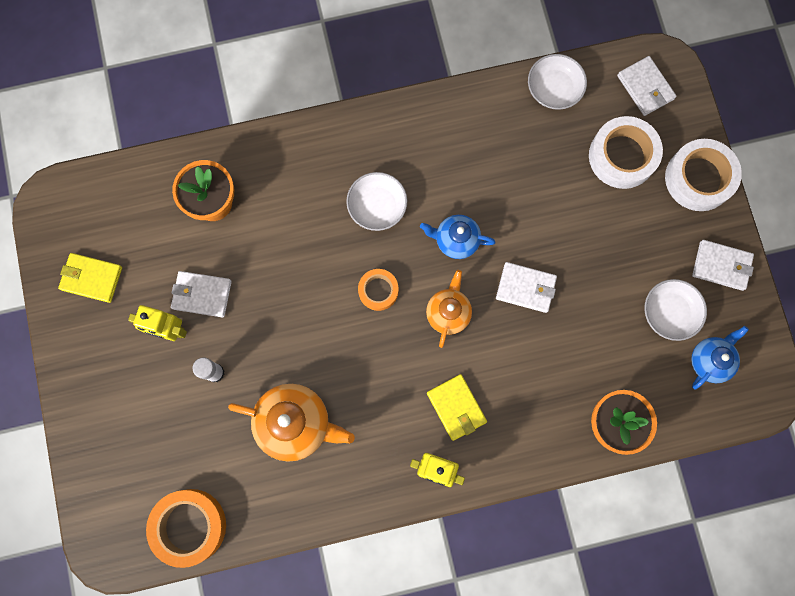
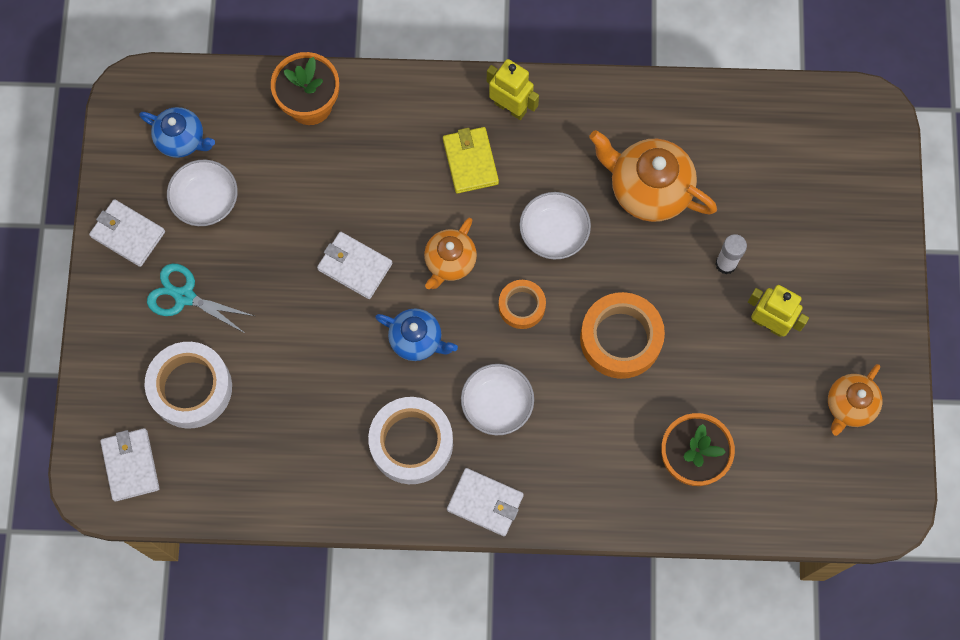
camera: 165 degrees left, 5 degrees down
yellow wallet [58,253,122,303] -> orange teapot [828,364,882,436]
orange tape [146,489,226,568] -> orange tape moved to [580,292,665,379]
white wallet [171,271,232,318] -> white wallet moved to [447,468,524,536]
white bowl [528,54,587,110] -> white bowl moved to [519,192,591,260]
white tape [665,139,742,211] -> white tape moved to [368,397,453,484]
blue teapot [691,326,749,390] -> blue teapot turned 120 degrees counterclockwise [139,107,215,158]
none -> turquoise scissors [147,264,254,334]

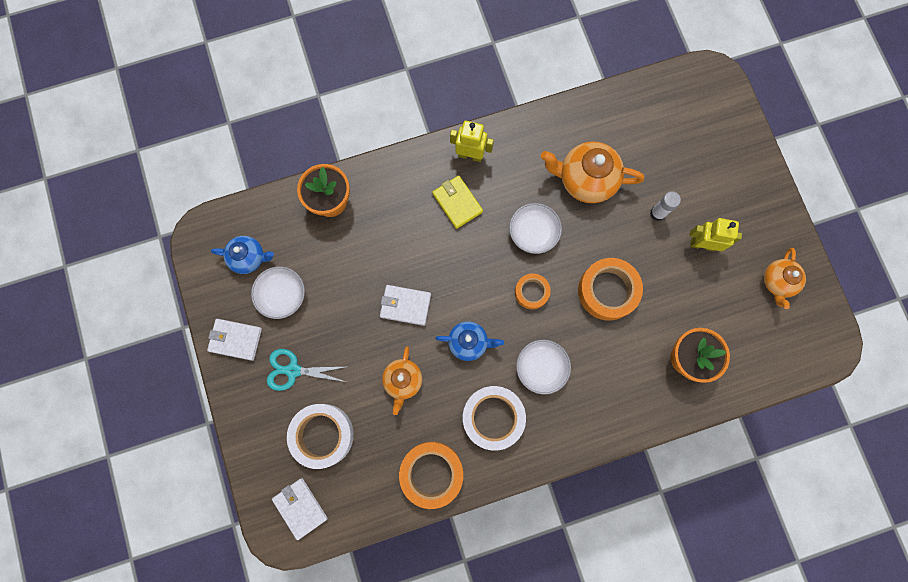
camera: 20 degrees left, 5 degrees up
orange teapot [424,218,477,289] -> orange teapot moved to [382,346,422,415]
white wallet [447,468,524,536] -> none
none -> orange tape [399,442,463,509]

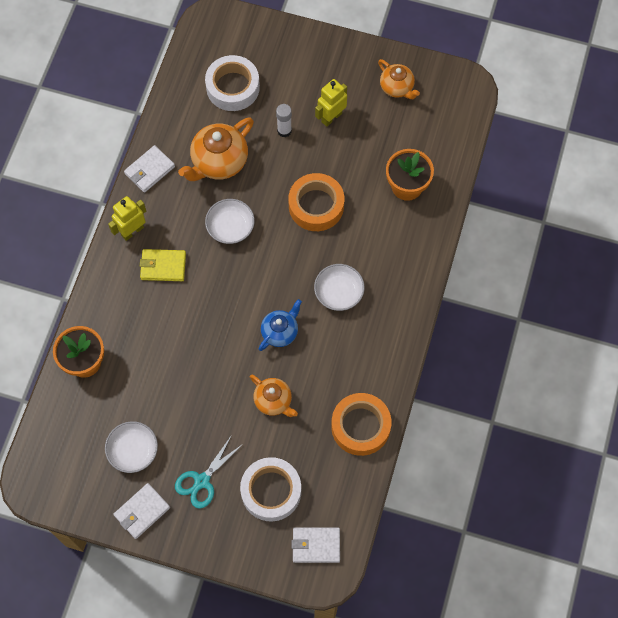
camera: 55 degrees left, 10 degrees down
blue teapot [211,236,274,274] -> none
white wallet [380,285,431,326] -> white wallet moved to [124,145,175,193]
white tape [462,386,526,451] -> white tape moved to [205,55,260,111]
orange tape [515,273,551,310] -> none

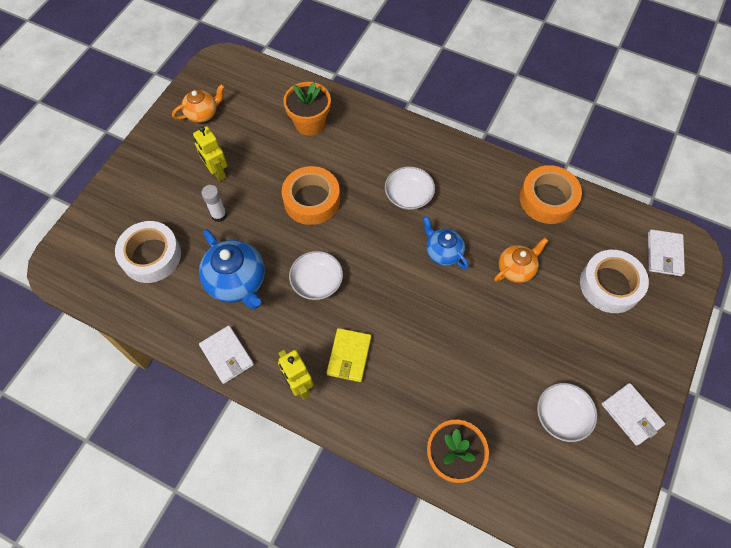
camera: 80 degrees left, 5 degrees down
turquoise scissors [175,435,243,509] -> none
orange teapot [178,117,254,181] -> blue teapot [199,229,265,309]

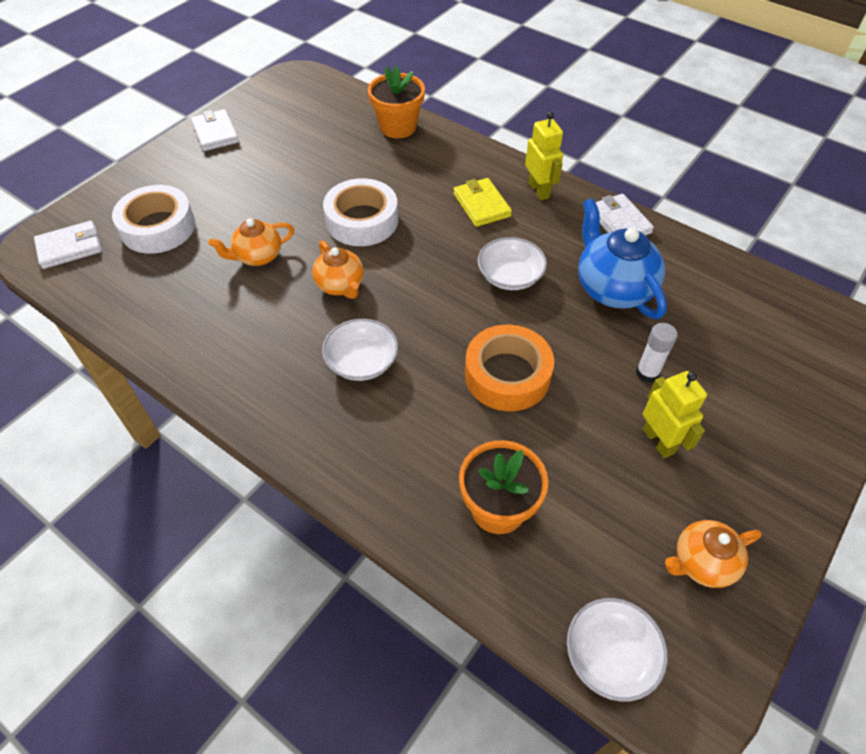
camera: 170 degrees left, 10 degrees down
white tape [115,221,181,283] -> white tape moved to [323,178,398,246]
yellow wallet [327,328,371,382] -> yellow wallet turned 45 degrees counterclockwise [453,178,512,227]
blue teapot [423,216,469,269] -> orange teapot [312,241,364,299]
orange tape [519,165,582,224] -> none
white bowl [537,383,597,442] -> white bowl moved to [567,598,668,702]
white wallet [648,229,685,276] -> white wallet turned 45 degrees clockwise [34,221,102,269]

